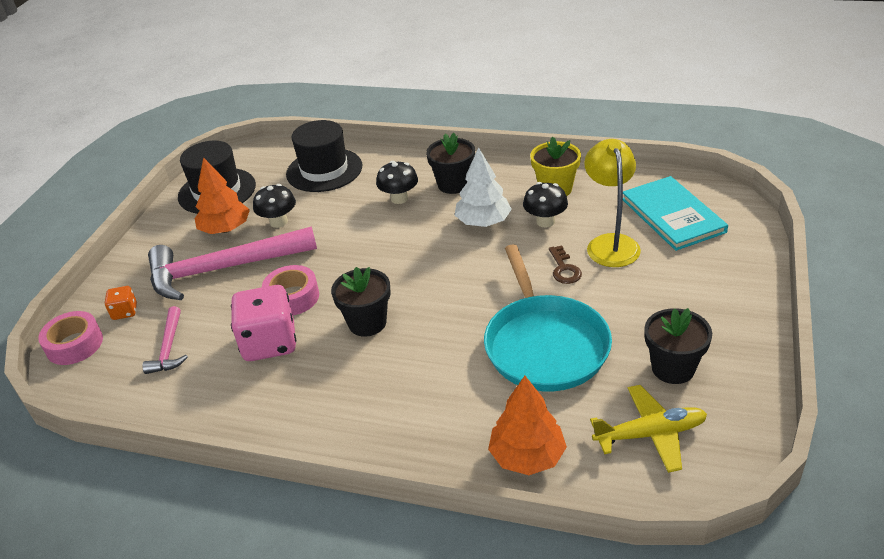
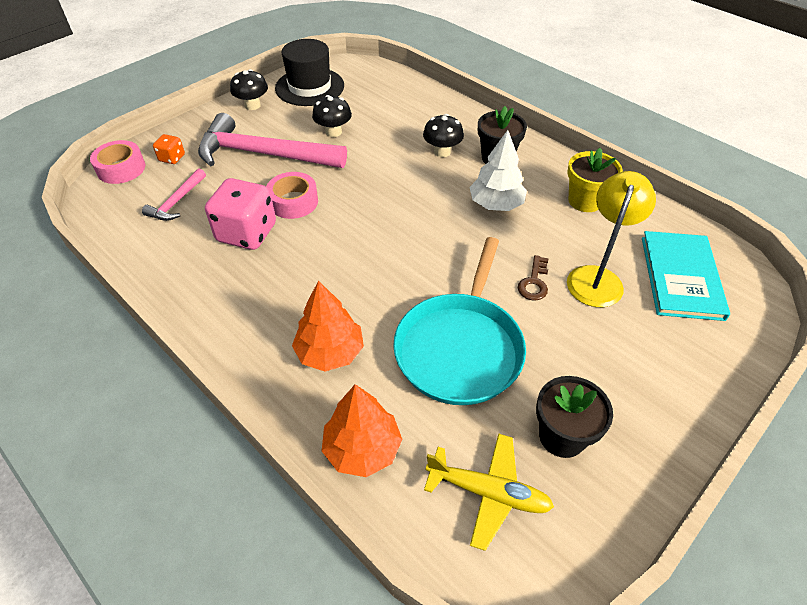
camera: 25 degrees right, 10 degrees up
orange tree [195,157,250,234] -> orange tree moved to [292,281,364,371]
black hat [286,120,362,192] -> none
black flower pot [331,267,391,337] -> none
black mushroom [523,182,568,227] -> black mushroom moved to [230,69,268,110]

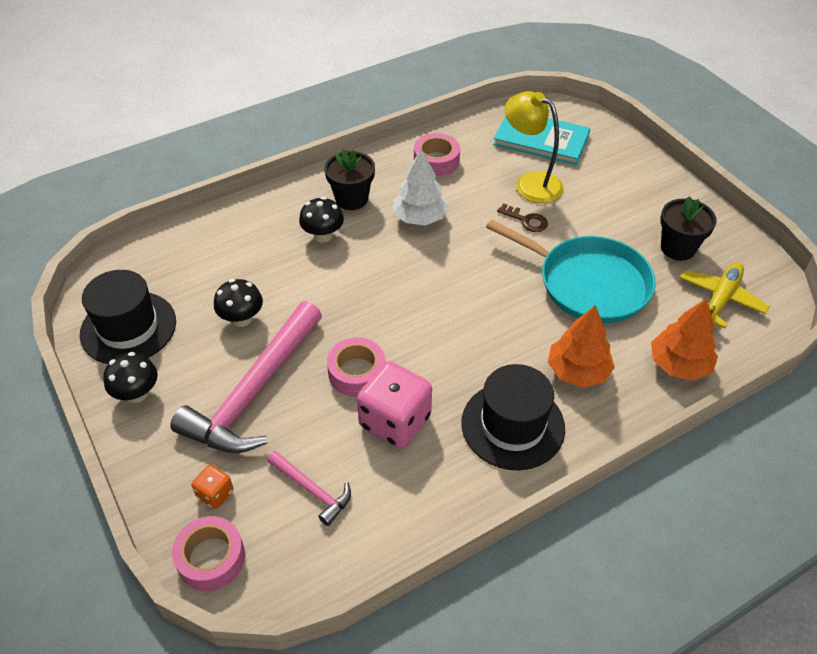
camera: 75 degrees left, 0 degrees up
yellow flower pot [567,148,623,212] -> pink tape [414,133,460,176]
none -> black hat [461,364,565,470]

